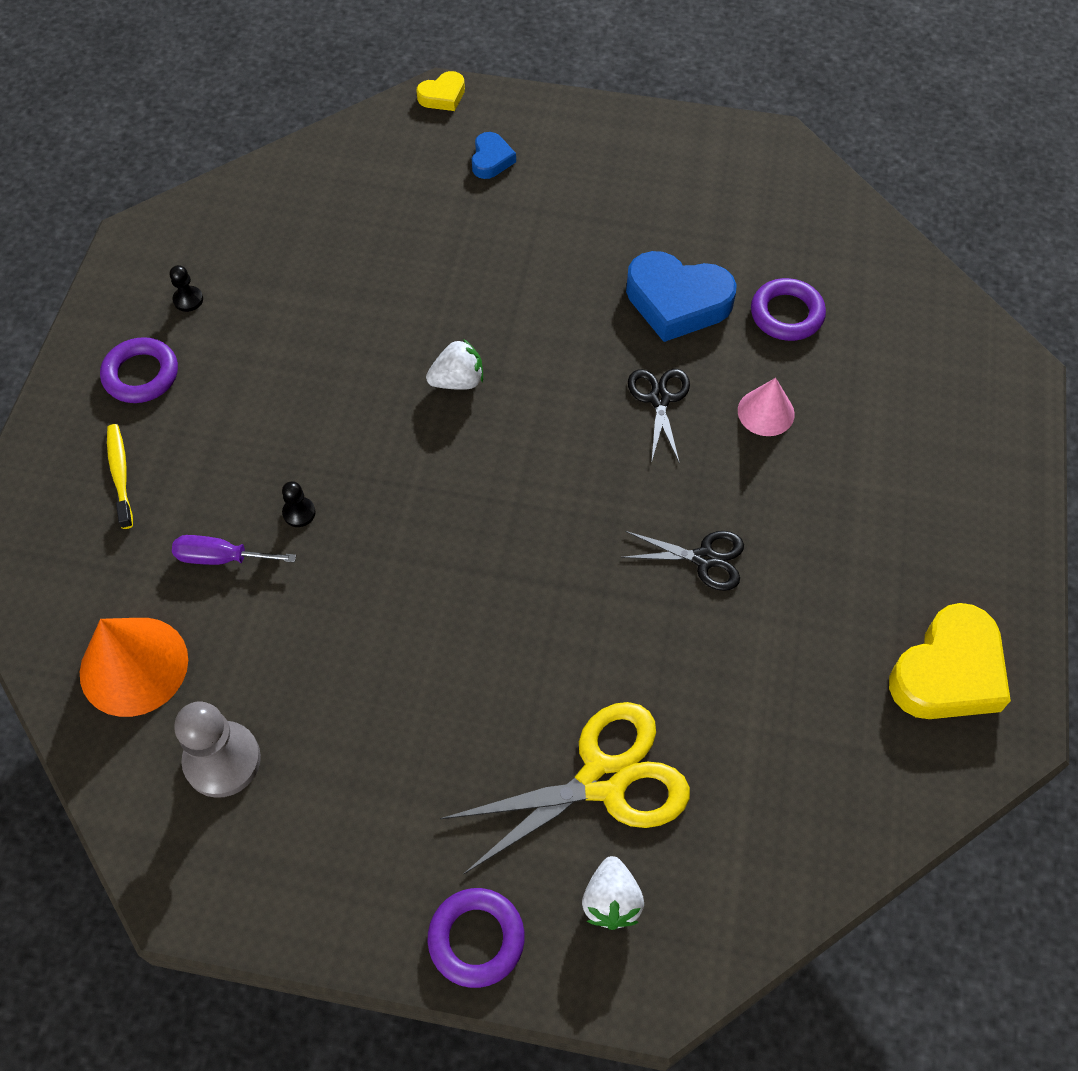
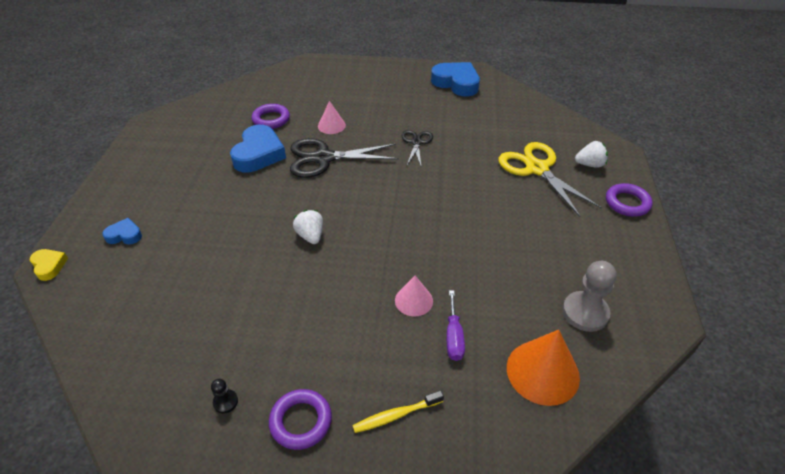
camera: 95 degrees left, 15 degrees down
black pawn [282,481,316,527] -> pink cone [395,276,433,316]
black scissors [628,369,690,464] -> black scissors [290,138,399,178], size x1.81
yellow heart [889,603,1011,719] -> blue heart [431,62,480,96]

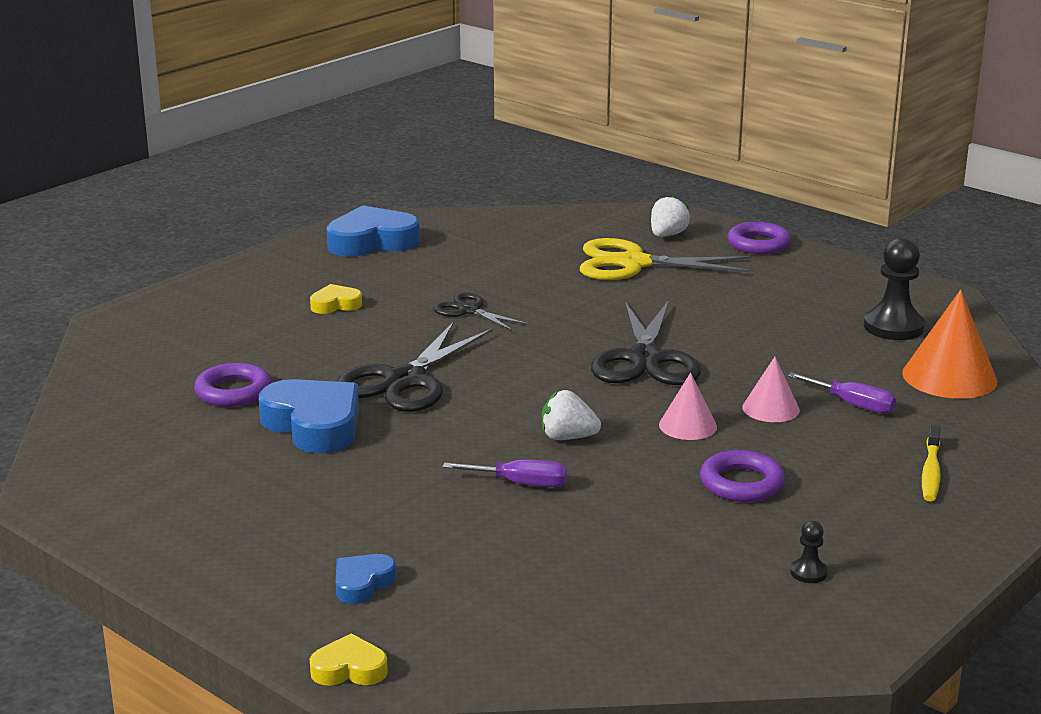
camera: 55 degrees left, 20 degrees down
purple ring [269,389,332,450] -> purple ring moved to [700,450,785,502]
pink cone [318,101,346,134] -> pink cone moved to [659,373,717,440]
grey pawn [562,261,617,332] -> black pawn [864,237,925,340]
none -> yellow heart [310,284,362,314]
none -> purple screwdriver [443,460,567,487]
none -> black scissors [591,300,701,385]

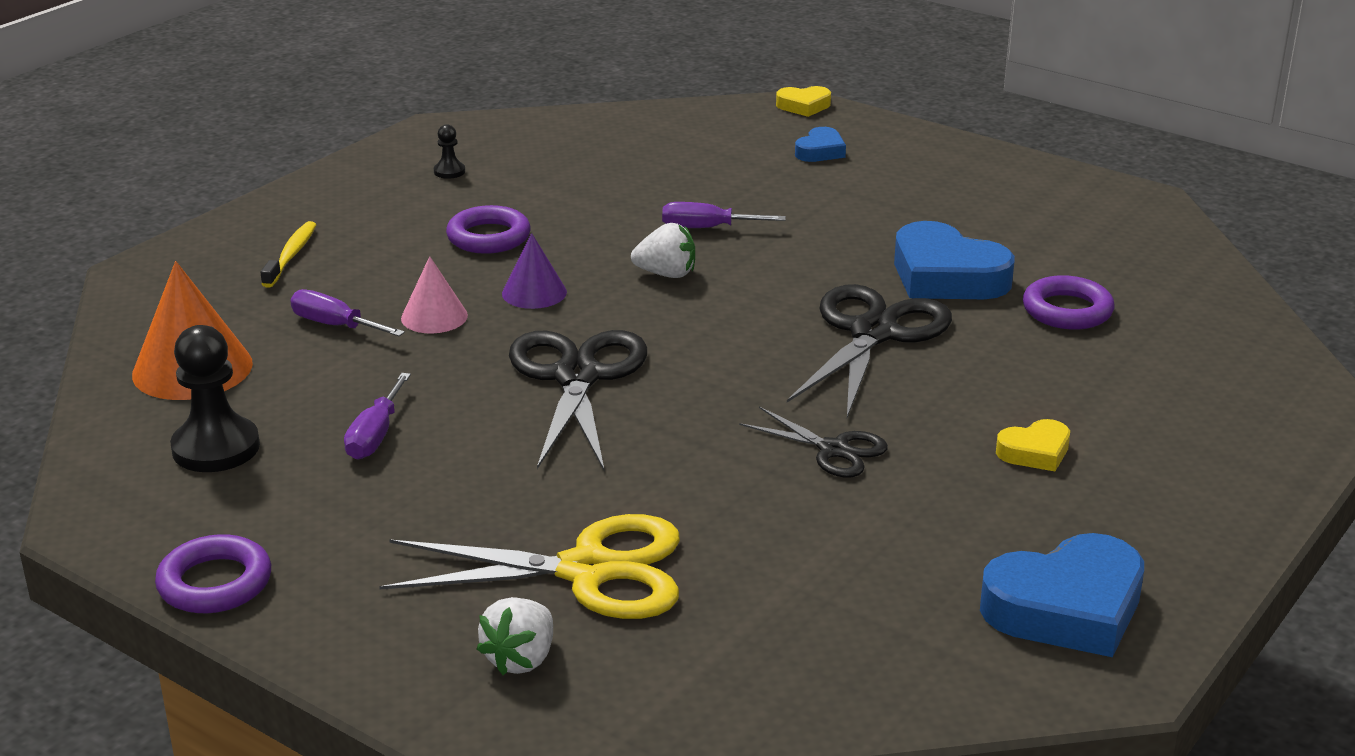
camera: 175 degrees right, 5 degrees up
pink cone [659,373,717,440] -> purple cone [502,233,567,309]
purple ring [727,222,791,254] -> purple ring moved to [155,534,271,613]
none -> purple screwdriver [344,373,411,459]

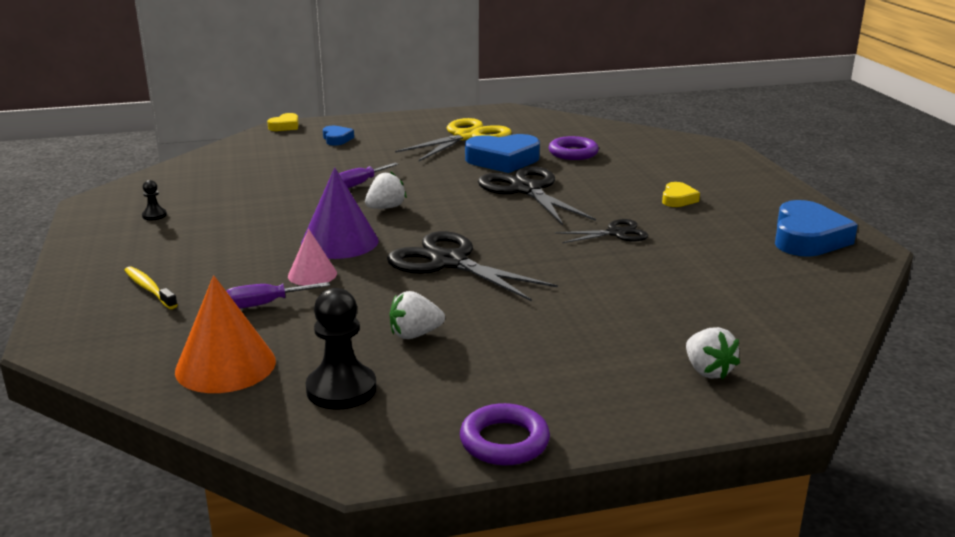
camera: 50 degrees left, 5 degrees down
purple screwdriver [344,373,411,459] -> white strawberry [389,291,445,339]
yellow scissors [379,514,680,619] -> yellow scissors moved to [395,118,512,161]
purple ring [446,205,531,254] -> none
purple cone [502,233,567,309] -> purple cone [301,167,378,259], size x1.69

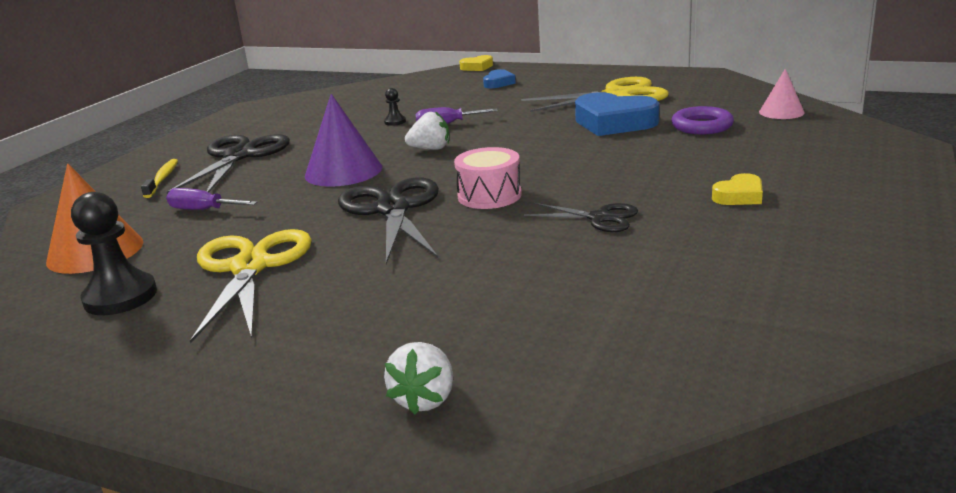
camera: 40 degrees right, 0 degrees up
black pawn [142,180,167,220] -> black pawn moved to [384,88,406,126]
pink cone [288,229,337,286] -> pink cone moved to [759,69,805,119]
white strawberry [389,291,445,339] -> yellow scissors [190,229,312,343]
purple ring [460,403,550,465] -> none
black scissors [478,166,596,225] -> black scissors moved to [167,134,290,194]
blue heart [775,200,858,257] -> none
none -> pink drum [454,147,522,209]

